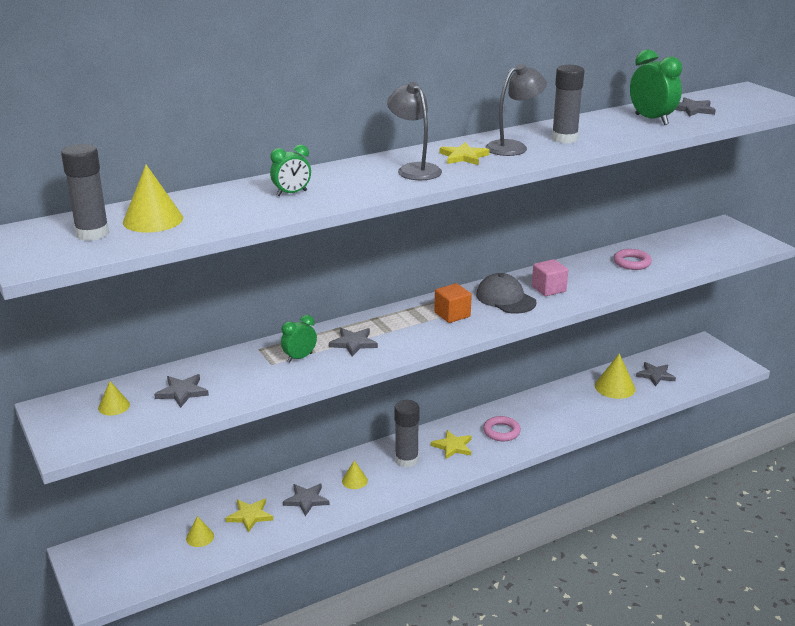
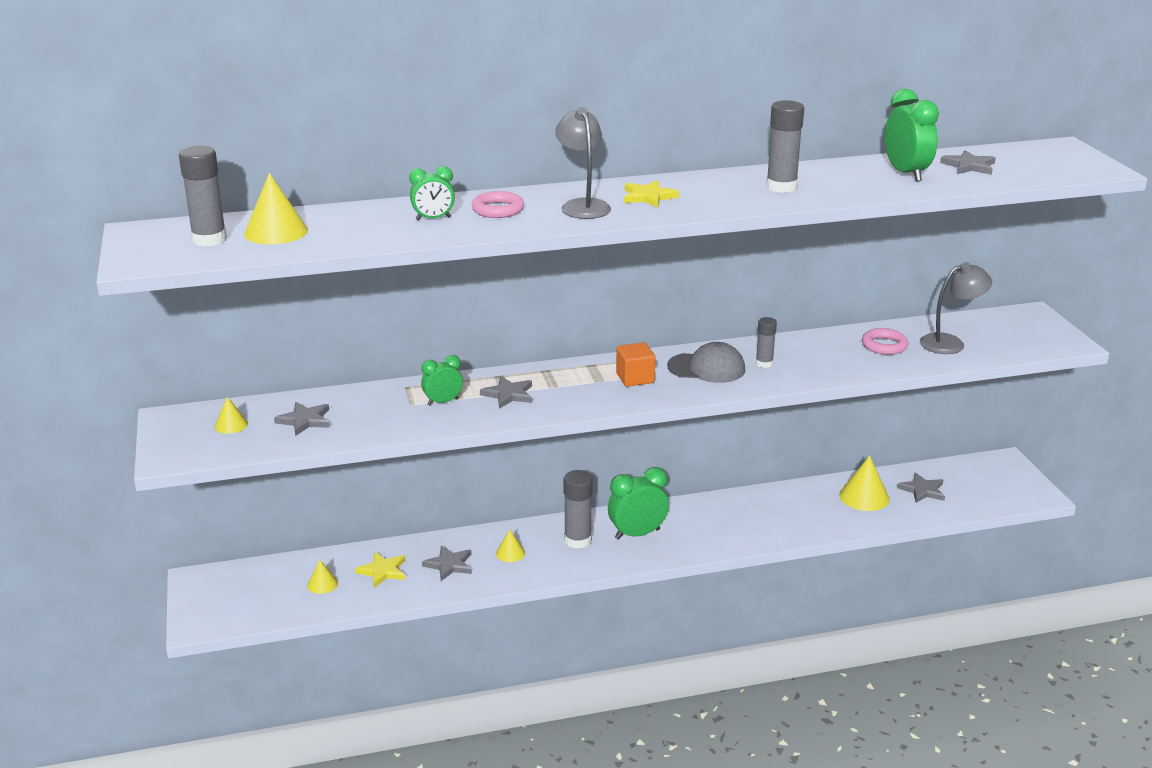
camera: 15 degrees right, 0 degrees up
yellow star [431,430,472,459] -> green clock [608,467,669,540]
grey cap [476,273,537,314] -> grey cap turned 120 degrees clockwise [667,342,745,383]
pink ring [483,416,521,441] -> pink ring moved to [472,191,524,218]
grey lamp [485,64,547,156] -> grey lamp moved to [920,262,992,354]
pink cube [532,259,568,296] -> grey glue stick [756,317,777,368]

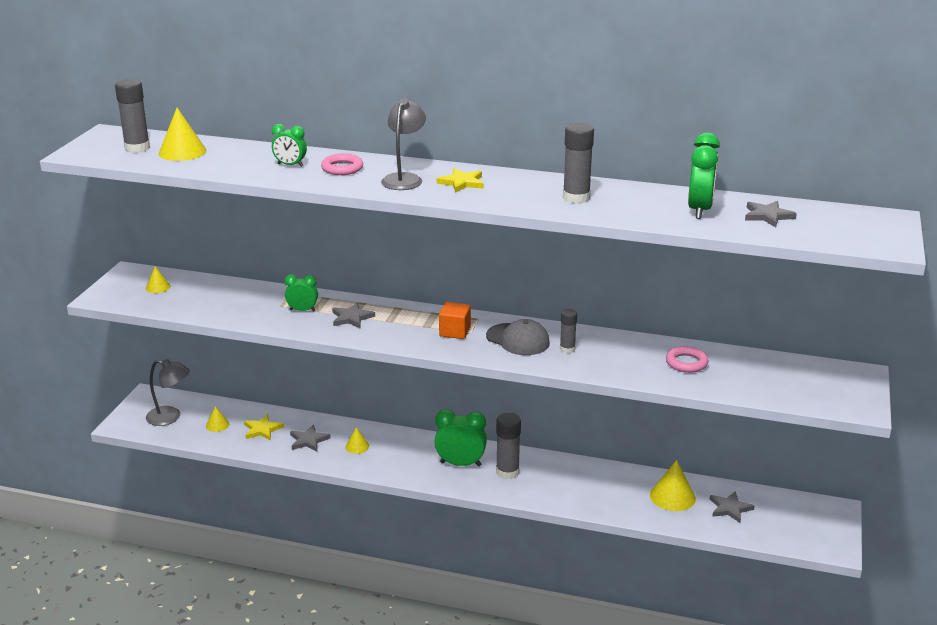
camera: 30 degrees right, 0 degrees up
grey star [274,402,330,436] -> none
grey glue stick [564,470,593,549] -> grey glue stick moved to [496,413,521,479]
grey lamp [920,262,992,354] -> grey lamp moved to [146,359,190,426]

